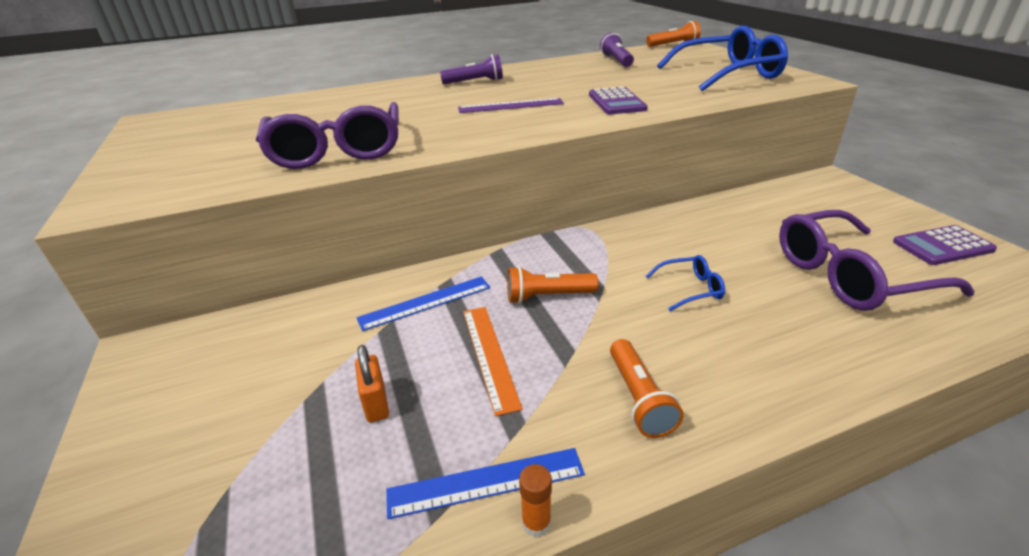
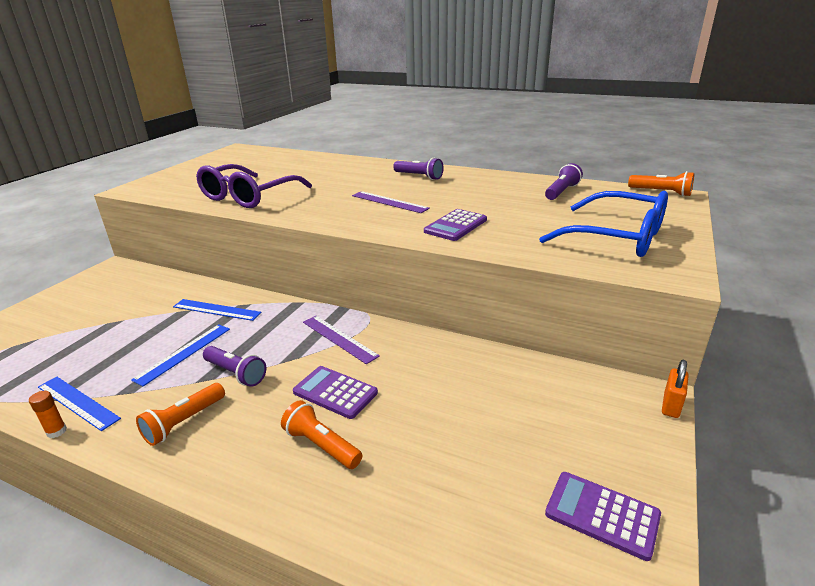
camera: 45 degrees right, 5 degrees down
orange padlock [355,345,389,422] -> orange padlock moved to [662,360,689,418]
orange ruler [463,307,523,416] -> blue ruler [131,324,230,386]
orange flashlight [507,266,598,304] -> orange flashlight moved to [281,400,363,469]
blue glasses [646,255,725,311] -> purple calculator [293,366,378,419]
purple glasses [779,210,975,311] -> none
none -> purple flashlight [203,346,266,387]
none -> purple ruler [303,316,380,364]

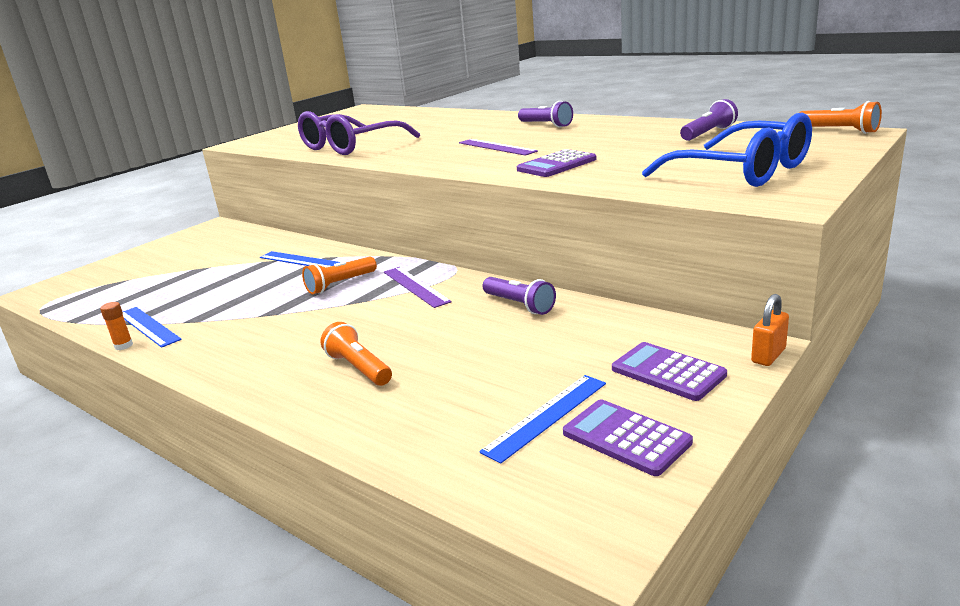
camera: 15 degrees right, 5 degrees down
blue ruler [131,324,230,386] -> blue ruler moved to [479,375,606,464]
orange flashlight [136,383,225,446] -> orange flashlight moved to [302,256,377,294]
purple flashlight [203,346,266,387] -> purple flashlight moved to [483,277,556,315]
purple calculator [293,366,378,419] -> purple calculator moved to [612,342,727,401]

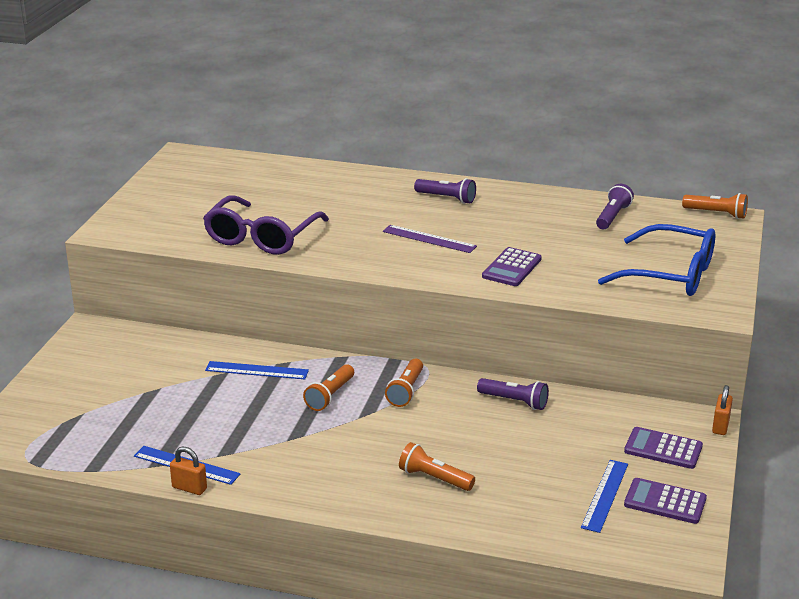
camera: 25 degrees left, 5 degrees up
orange glue stick [100,302,133,350] -> orange padlock [170,447,207,495]
purple ruler [384,267,452,308] -> orange flashlight [385,359,423,407]

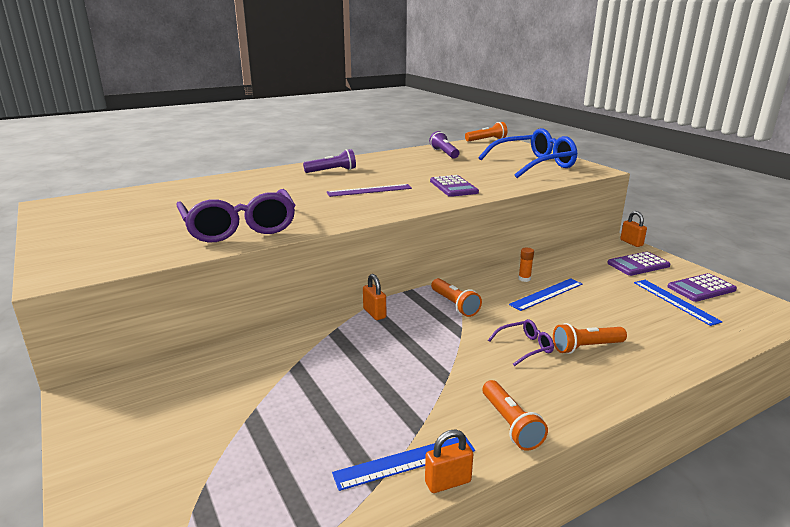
camera: 45 degrees left, 5 degrees down
blue ruler [205,361,309,379] -> blue ruler moved to [509,278,582,311]
orange flashlight [303,364,354,411] -> orange flashlight moved to [483,380,548,451]
purple flashlight [477,378,549,410] -> orange glue stick [518,248,534,282]
none -> orange padlock [363,274,386,320]
none -> purple glasses [488,319,554,366]

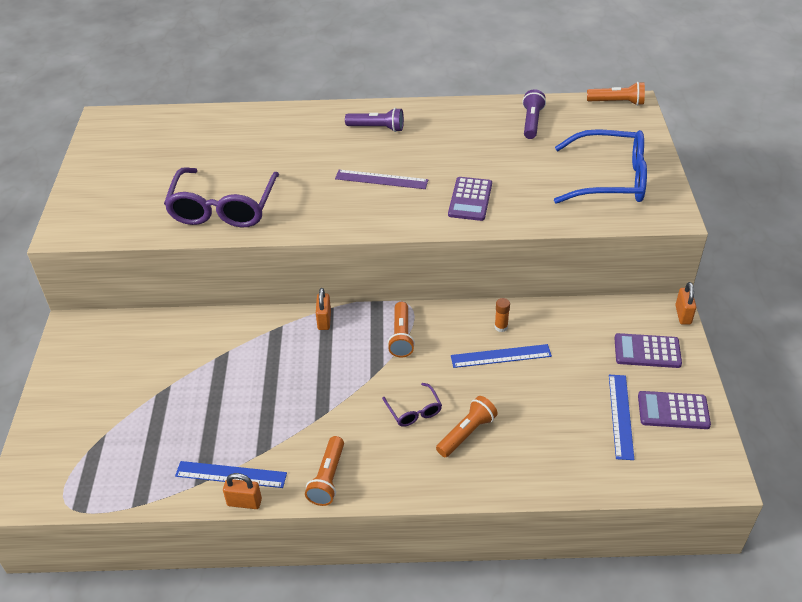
camera: 30 degrees right, 20 degrees up
purple glasses [488,319,554,366] -> purple glasses turned 60 degrees clockwise [382,383,442,427]
orange flashlight [553,323,627,354] -> orange flashlight turned 120 degrees clockwise [436,396,498,457]

